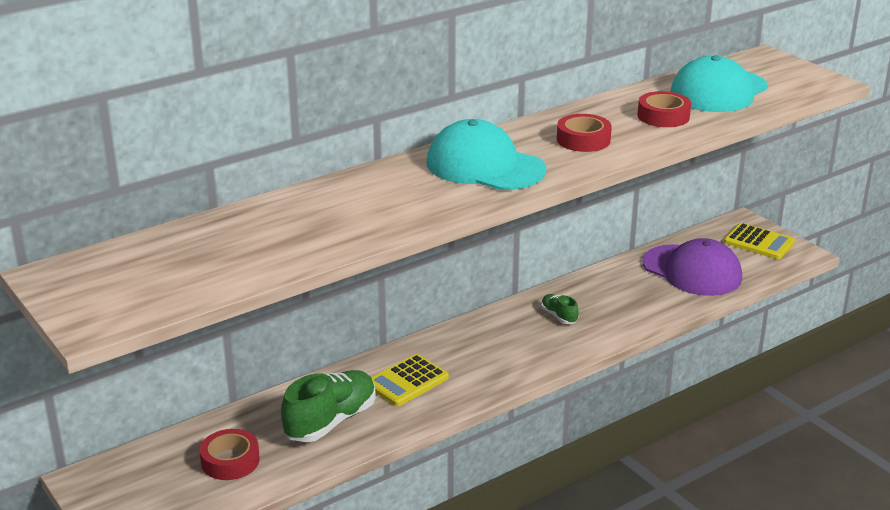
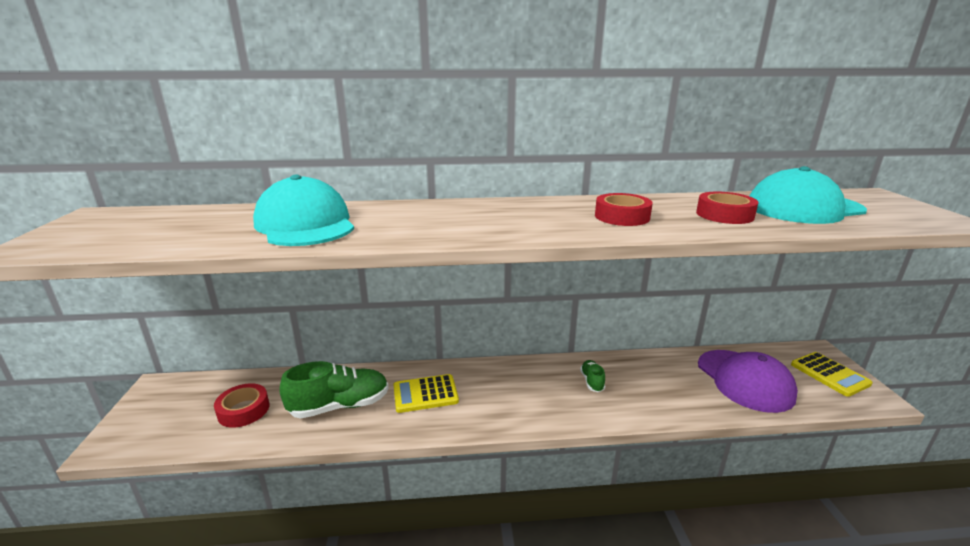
camera: 30 degrees right, 5 degrees down
turquoise cap [426,119,547,190] -> turquoise cap moved to [253,175,354,246]

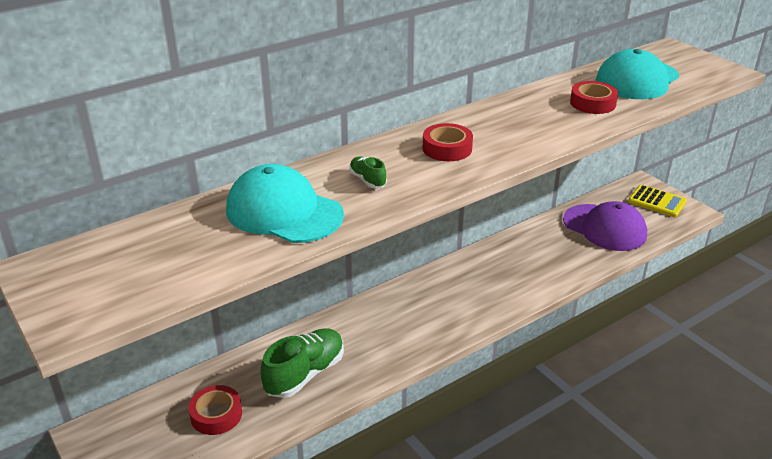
camera: 30 degrees left, 10 degrees up
yellow calculator [393,374,459,413] -> none
green shoe [580,360,605,392] -> green shoe moved to [349,156,387,188]
red tape [595,193,653,226] -> red tape moved to [423,123,473,161]

